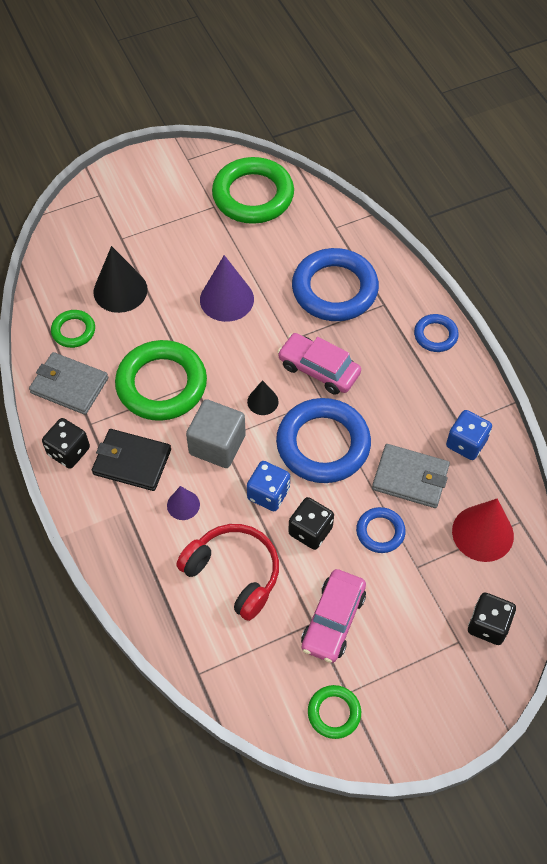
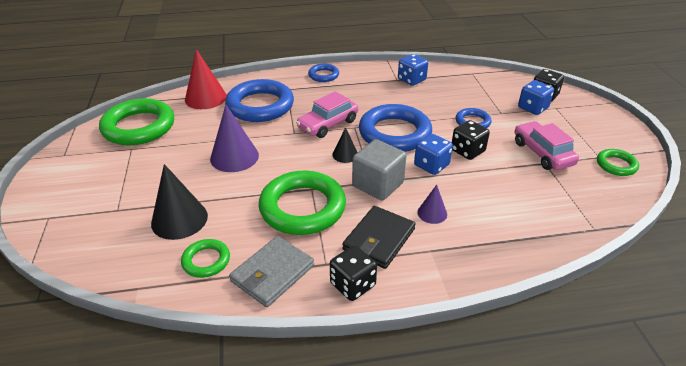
camera: 75 degrees left, 20 degrees down
red headphones [176,524,279,621] -> none
pink car [301,569,366,663] -> pink car turned 150 degrees counterclockwise [515,121,579,170]
grey wallet [372,444,450,508] -> none
red cone [452,499,514,562] -> red cone moved to [185,49,227,109]
none -> blue dice [518,80,554,115]

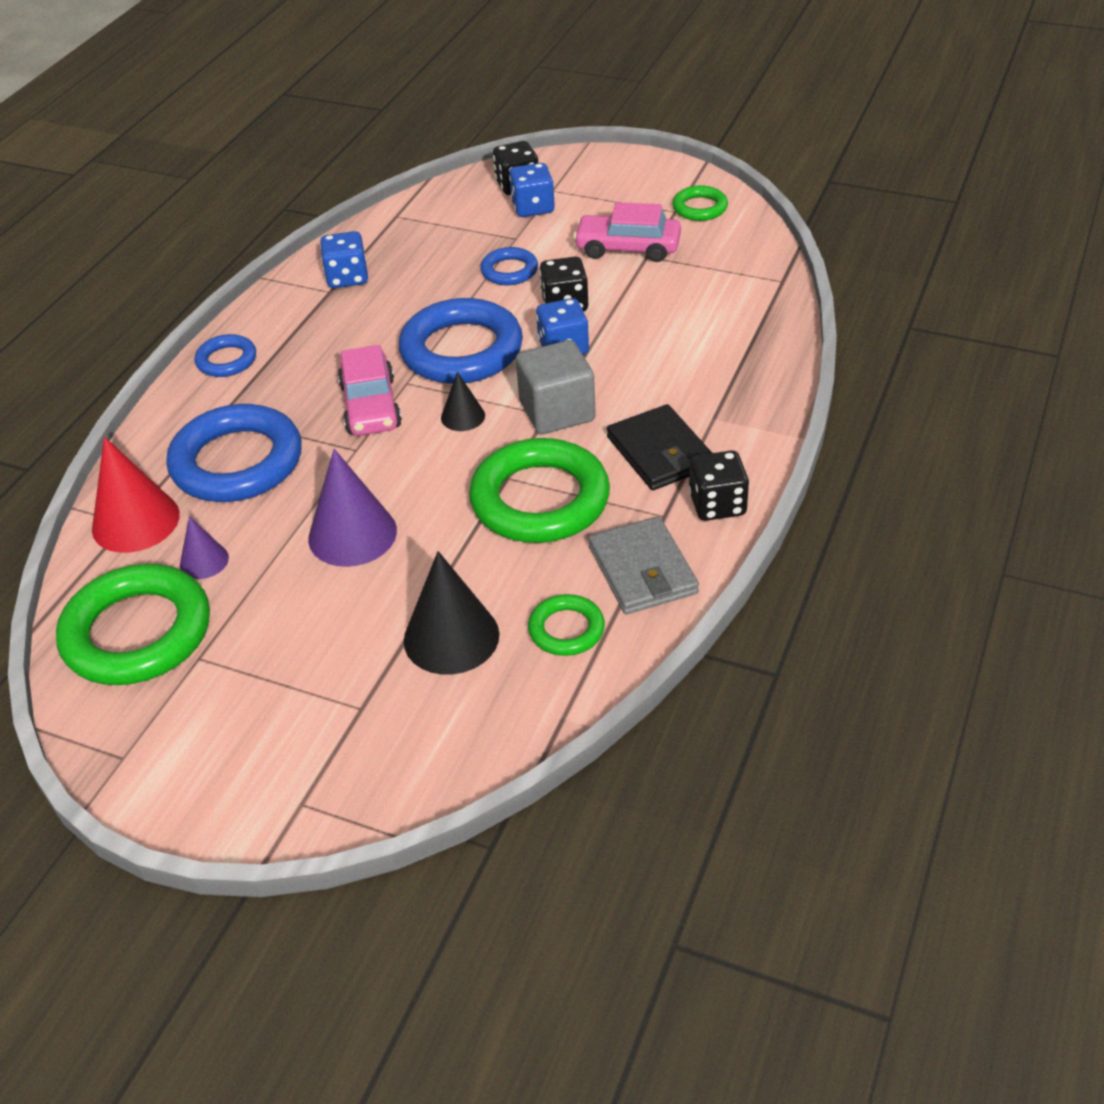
camera: 55 degrees left, 5 degrees up
purple cone [417,185,447,224] -> purple cone moved to [180,516,229,579]

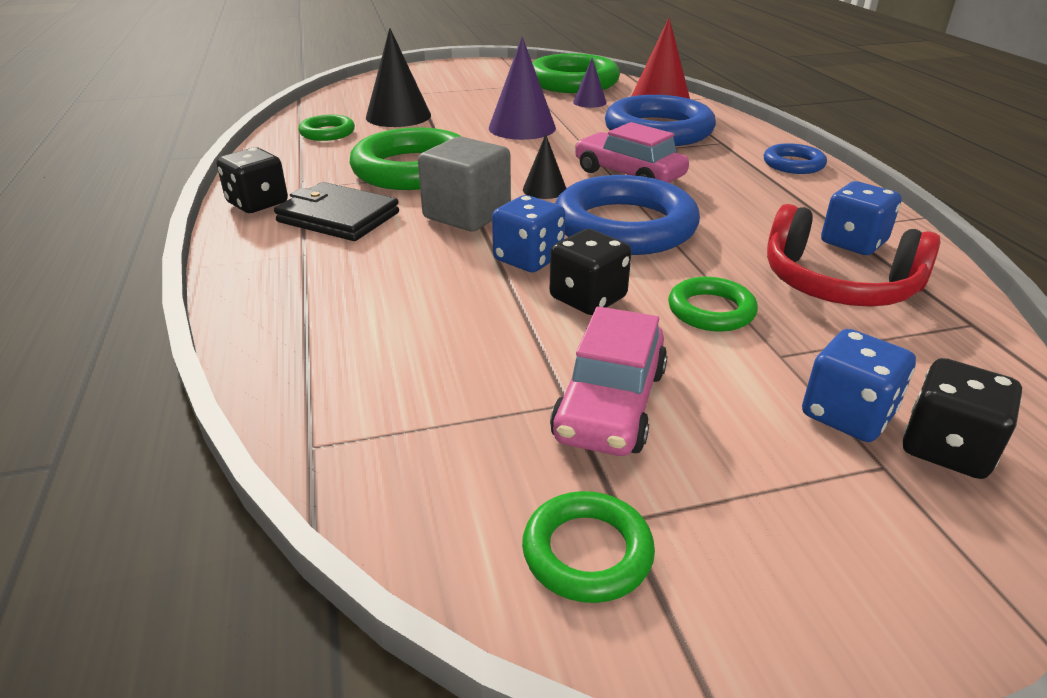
camera: 140 degrees right, 10 degrees down
blue ring [480,247,538,285] -> green ring [668,277,758,332]
pink car [573,202,681,262] -> pink car turned 135 degrees clockwise [550,306,668,456]
grey wallet [588,516,699,614] -> none
none -> red headphones [767,204,940,307]

